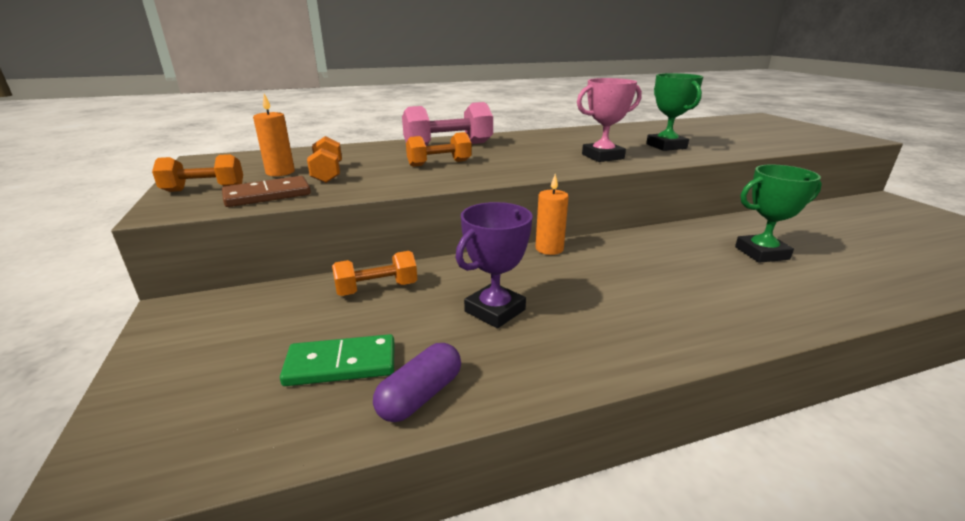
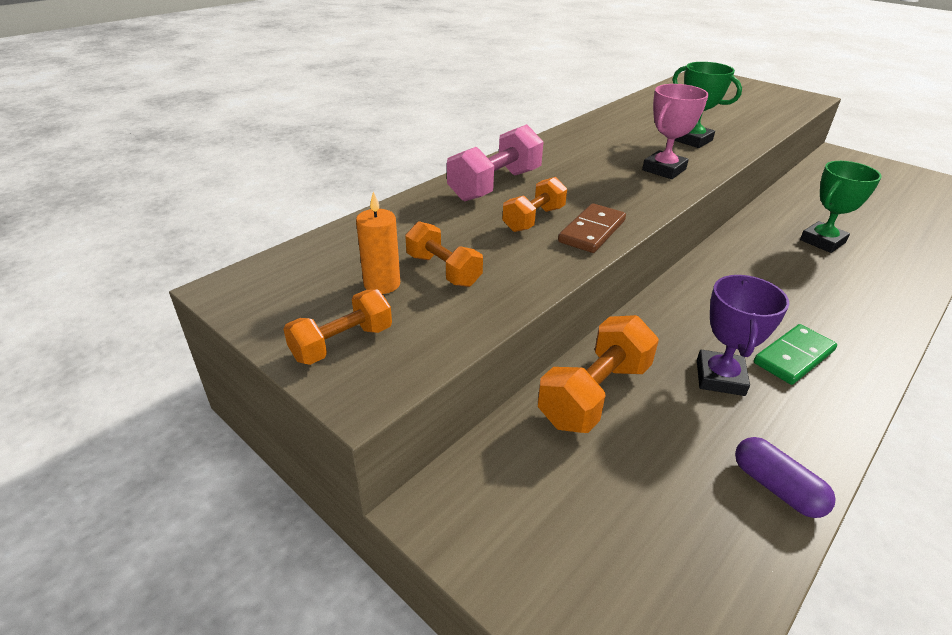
camera: 30 degrees left, 10 degrees up
brown domino [222,176,311,207] -> brown domino moved to [558,203,626,253]
green domino [280,334,394,386] -> green domino moved to [754,324,837,385]
orange dumbbell [332,251,417,296] -> orange dumbbell [538,315,659,433], size x1.57
purple capsule [373,343,461,422] -> purple capsule turned 45 degrees counterclockwise [735,437,836,518]
orange candle [535,174,569,255] -> none

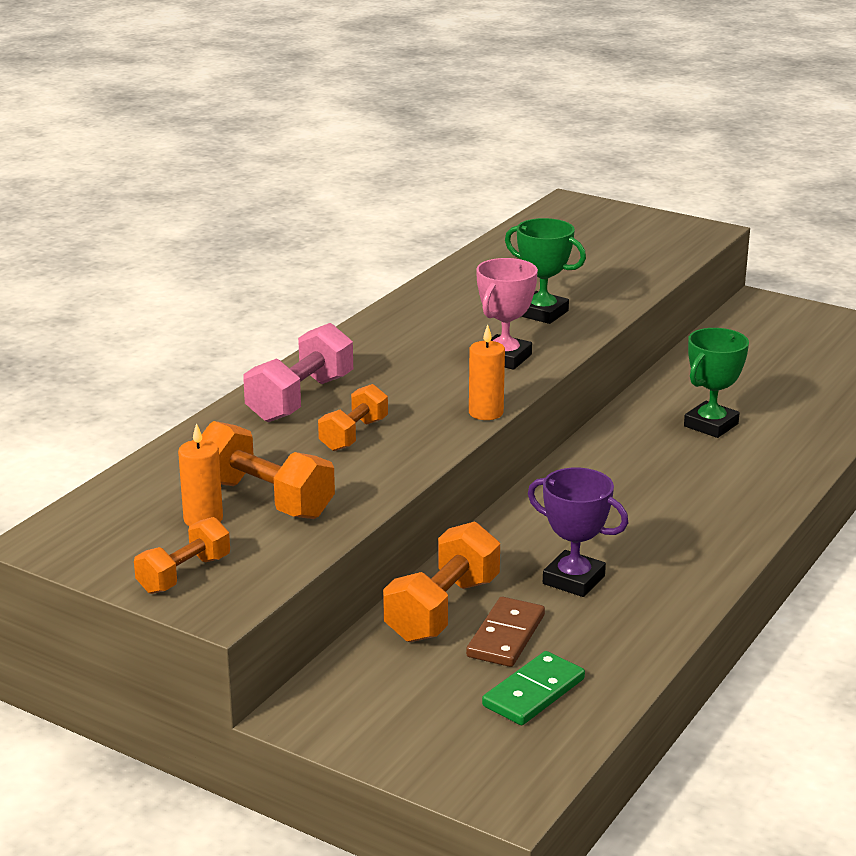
camera: 10 degrees left, 10 degrees down
orange dumbbell [405,221,483,287] -> orange dumbbell [202,421,335,519], size x1.57
brown domino [558,203,626,253] -> brown domino moved to [466,597,545,667]
purple trophy [697,275,789,396] -> purple trophy turned 60 degrees counterclockwise [528,468,628,597]
purple capsule [735,437,836,518] -> none
green domino [754,324,837,385] -> green domino moved to [482,651,585,725]
none -> orange candle [469,325,505,420]

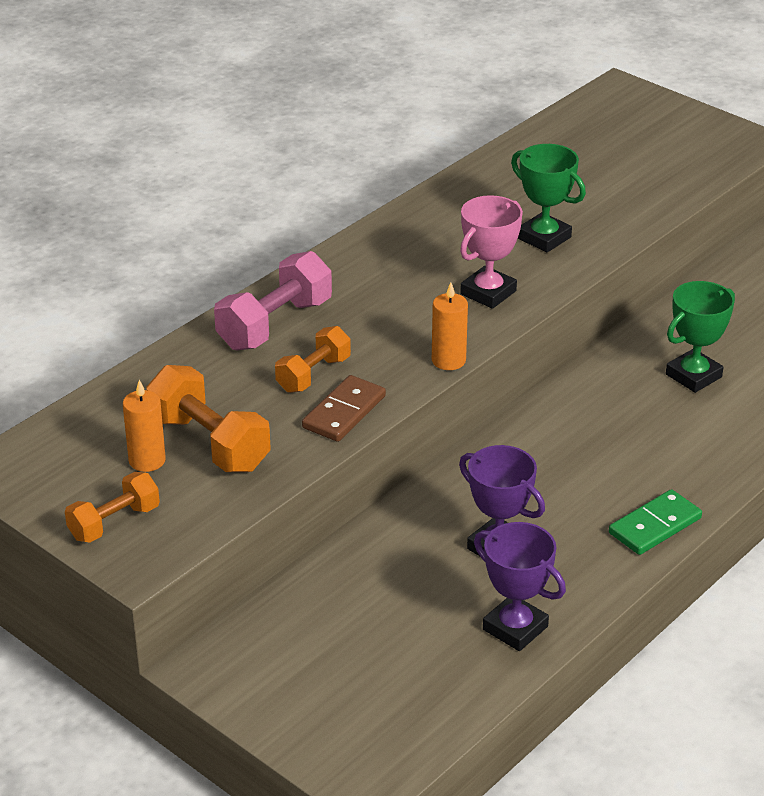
camera: 10 degrees right, 10 degrees up
orange dumbbell [383,521,500,642] -> none
brown domino [466,597,545,667] -> brown domino moved to [302,375,386,442]
green domino [482,651,585,725] -> green domino moved to [609,489,702,555]
none -> purple trophy [474,522,566,651]

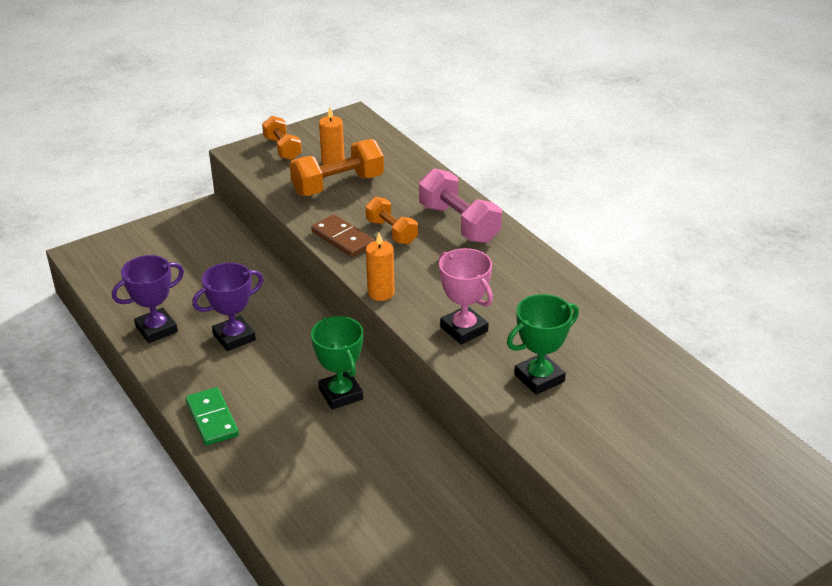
camera: 105 degrees right, 0 degrees up
green trophy [666,281,735,393] -> green trophy moved to [311,316,363,409]

